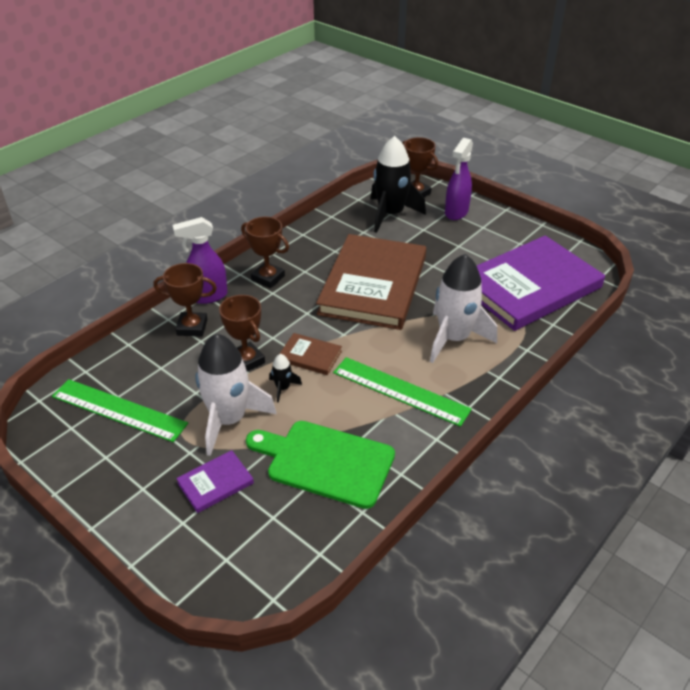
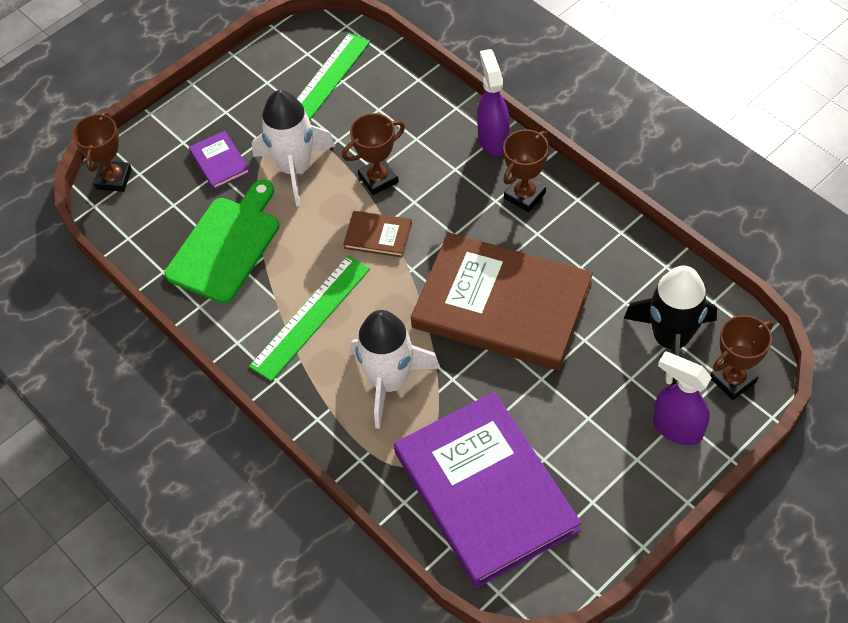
camera: 100 degrees right, 15 degrees up
brown trophy [154,263,217,336] -> brown trophy moved to [72,112,132,192]
black rocket [269,354,302,403] -> none
brown book [280,333,342,375] -> brown book turned 75 degrees clockwise [343,211,412,258]

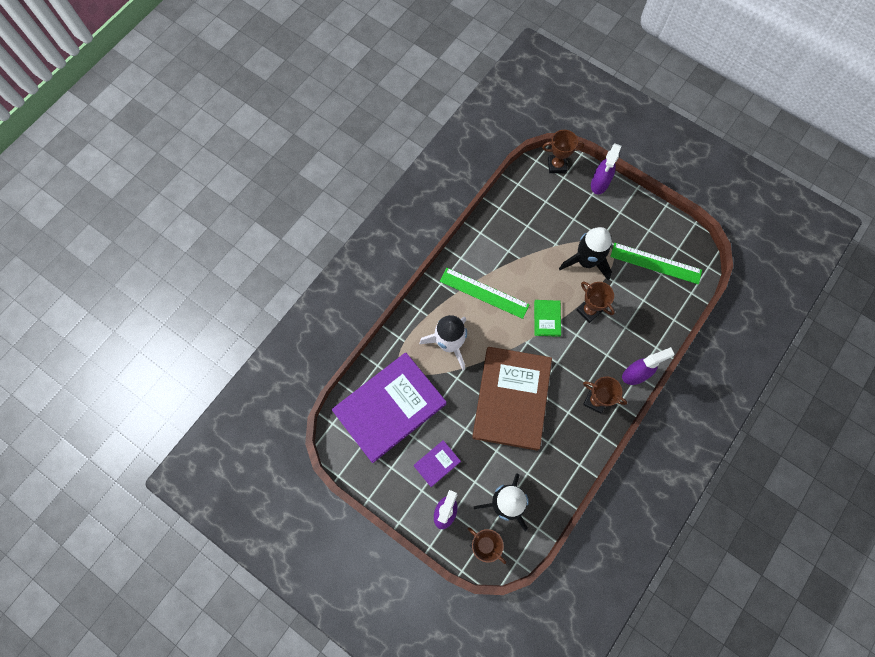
camera: 75 degrees right, 15 degrees up
green cutting board [165,180,279,303] -> none
purple book [189,131,250,190] -> purple book moved to [414,440,461,487]
white rocket [252,90,335,206] -> black rocket [559,227,612,281]
brown book [343,211,412,258] -> green book [534,300,561,337]
none -> purple spray bottle [591,143,621,194]

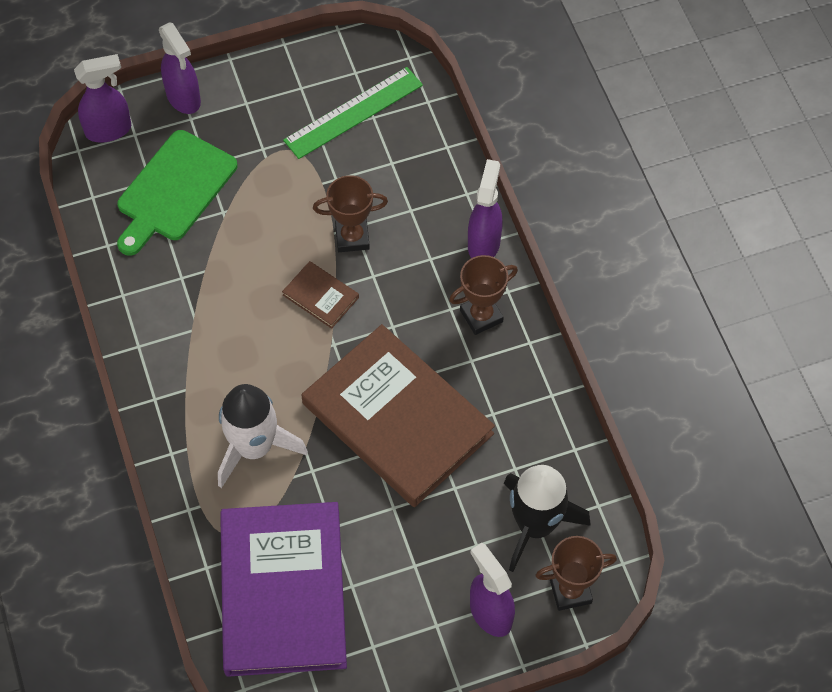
camera: 55 degrees left, 10 degrees down
purple book [414,440,461,487] -> none
green ruler [440,268,530,319] -> none
green book [534,300,561,337] -> brown book [282,261,359,329]
brown trophy [542,130,584,173] -> purple spray bottle [74,54,131,143]
black rocket [559,227,612,281] -> none
none -> green cutting board [117,130,237,256]

